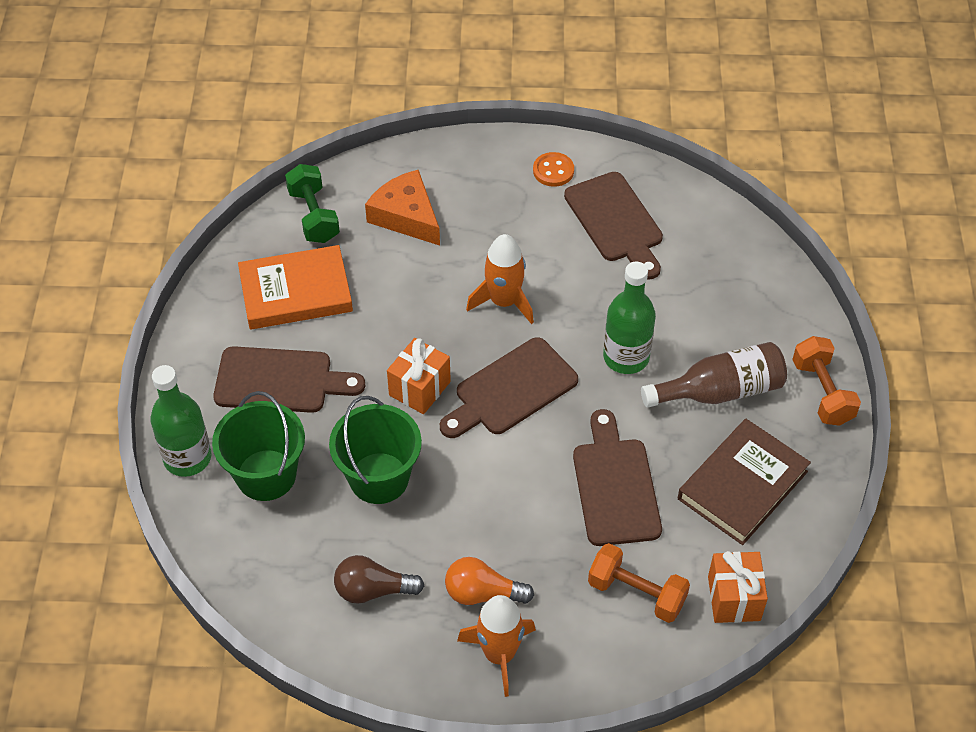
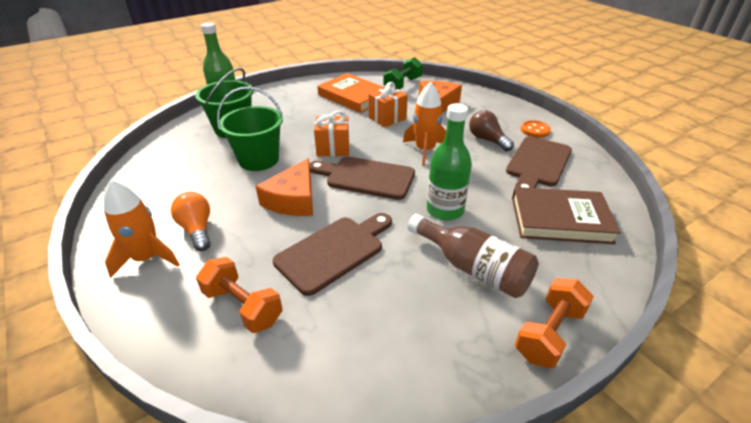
camera: 55 degrees right, 15 degrees down
brown cutting board [213,346,365,413] -> none
brown light bulb [334,555,424,604] -> brown light bulb moved to [469,110,514,152]
orange dumbbell [588,543,690,623] -> orange dumbbell turned 45 degrees counterclockwise [196,257,283,333]
brown book [678,419,811,545] -> brown book moved to [512,187,621,244]
orange gift [708,551,768,623] -> orange gift moved to [369,82,408,127]
none -> orange cheese [256,158,313,216]

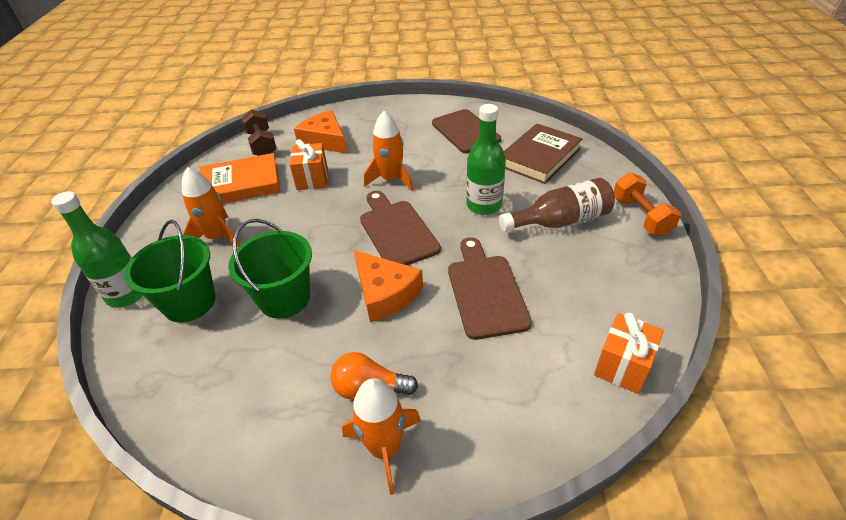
camera: 55 degrees left, 5 degrees up
orange dumbbell [196,257,283,333] -> none
brown cutting board [309,156,415,200] -> brown cutting board turned 105 degrees clockwise [360,191,441,265]
orange gift [314,110,350,156] -> orange gift moved to [594,313,664,394]
green dumbbell [383,57,423,90] -> brown dumbbell [242,109,277,156]
brown light bulb [469,110,514,152] -> none
orange button [521,120,551,138] -> none
none -> orange rocket [182,167,240,247]

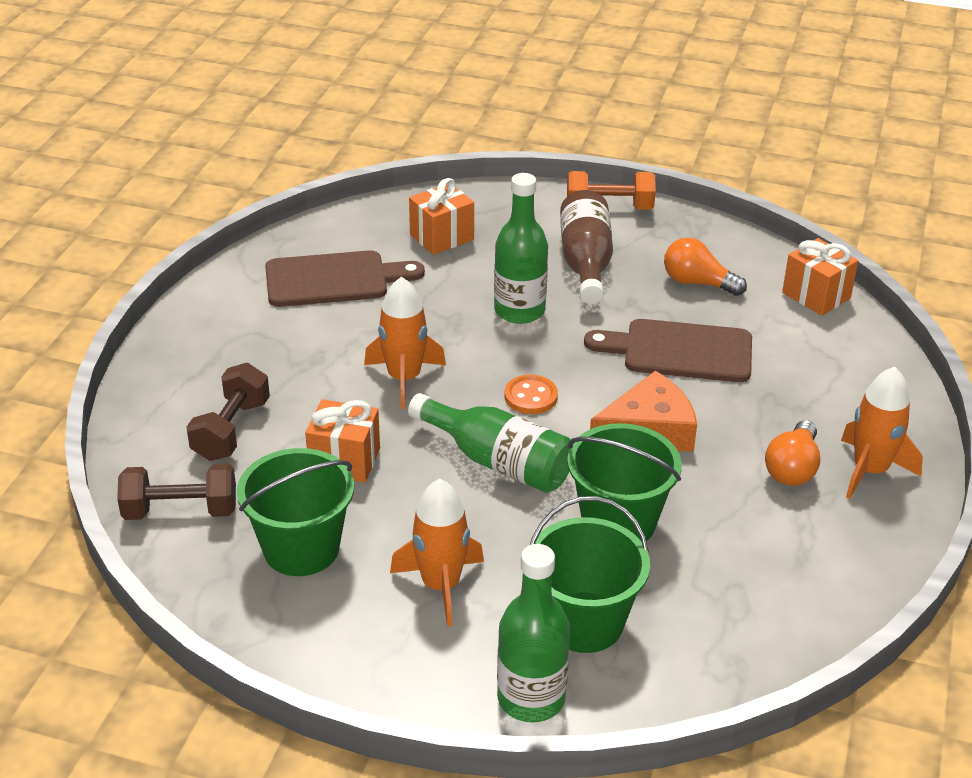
camera: 75 degrees left, 5 degrees down
orange book [199,153,280,204] -> green bucket [237,448,354,576]
orange cheese [294,110,347,154] -> brown dumbbell [186,363,270,461]
brown cutting board [360,191,441,265] -> orange button [505,375,558,414]
brown book [504,124,583,184] -> orange gift [409,178,474,255]
none -> green bottle [408,393,571,493]
none -> orange light bulb [664,237,747,296]

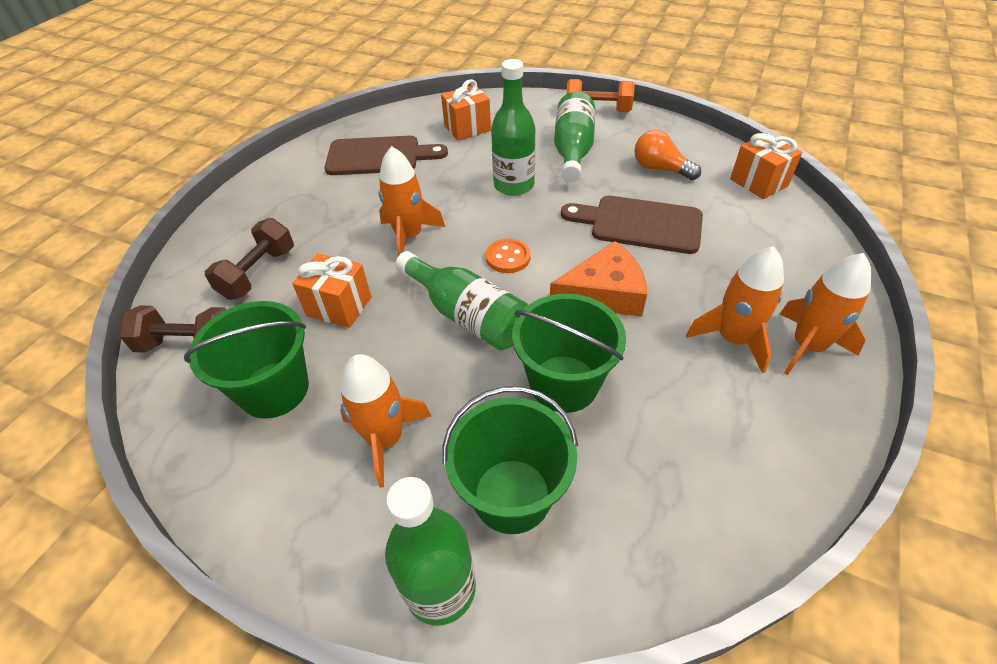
camera: 10 degrees right, 10 degrees up
brown bottle [560,190,613,304] -> green bottle [554,91,595,182]
orange light bulb [765,420,820,486] -> orange rocket [686,246,784,373]

